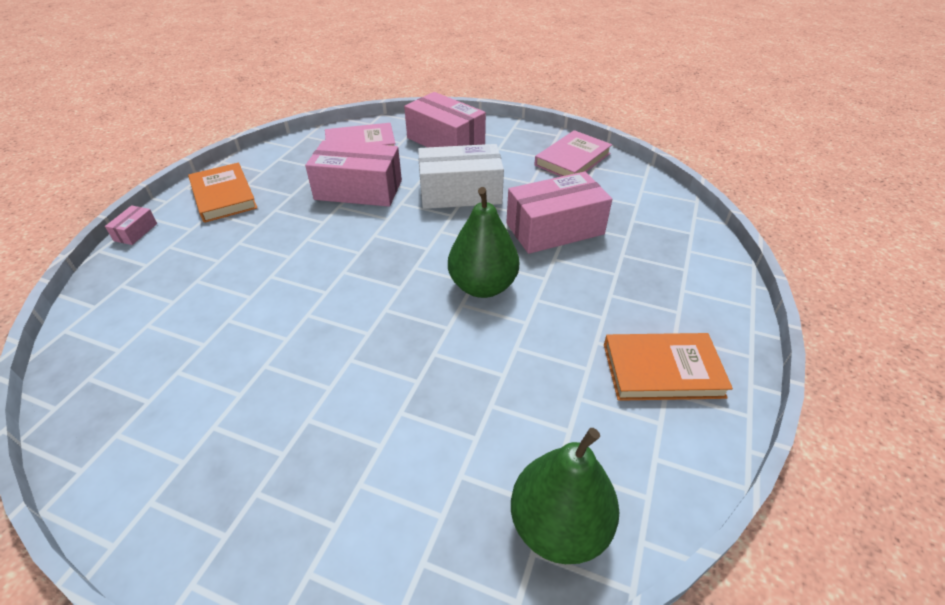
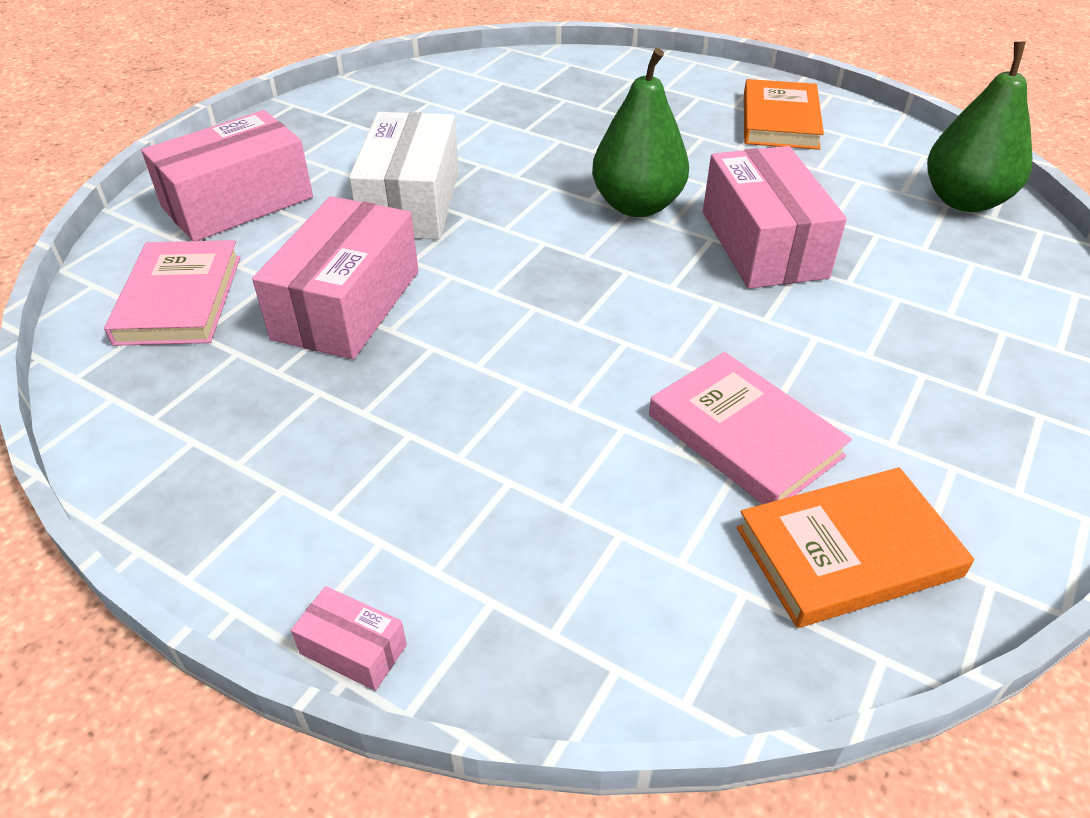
camera: 80 degrees left, 0 degrees up
orange book [188,163,258,223] -> orange book moved to [737,467,974,628]
pink box [506,171,612,254] -> pink box moved to [703,146,847,289]
pink book [535,130,612,177] -> pink book moved to [649,352,852,504]

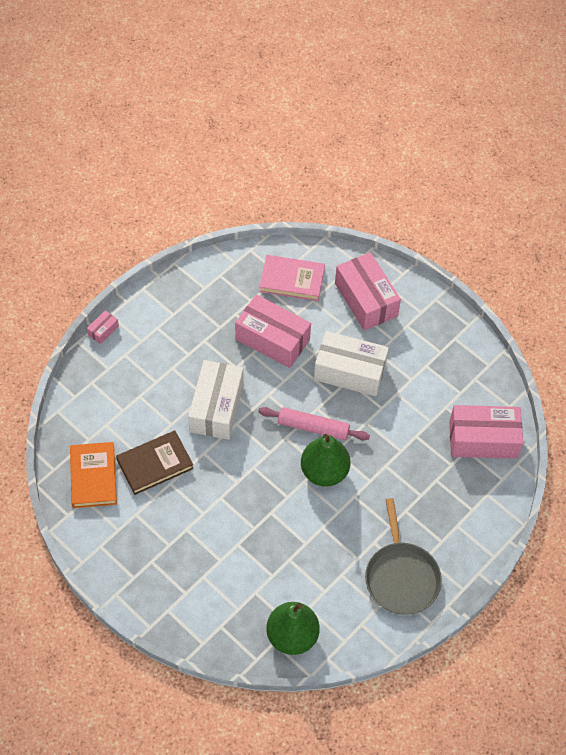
camera: 100 degrees right, 15 degrees up
pink book [649,352,852,504] -> brown book [116,430,194,495]
pink box [703,146,847,289] -> pink box moved to [449,405,523,459]
orange book [744,79,824,150] -> grey pan [365,498,442,615]
none -> white box [188,360,244,440]
none -> pink rolling pin [258,407,370,441]

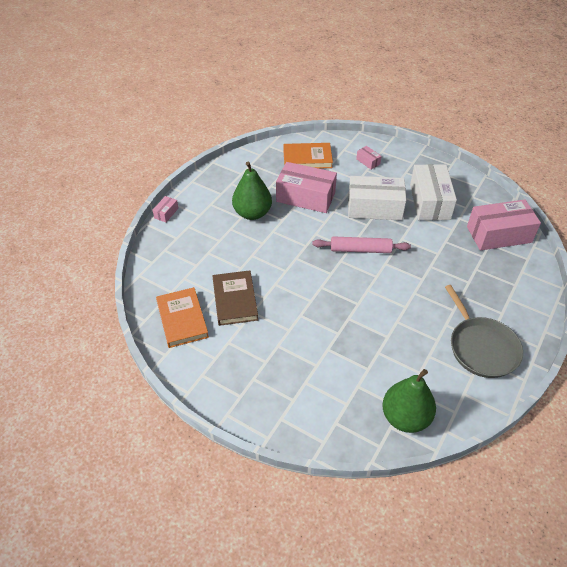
camera: 10 degrees left, 10 degrees down
brown book [116,430,194,495] -> brown book turned 60 degrees counterclockwise [212,270,258,326]
white box [188,360,244,440] -> white box moved to [410,164,457,220]
pink book [259,255,325,301] -> orange book [283,143,333,169]
green pear [301,434,350,487] -> green pear moved to [232,161,272,220]
pink box [335,252,401,331] -> pink box [356,146,382,169], size x0.43

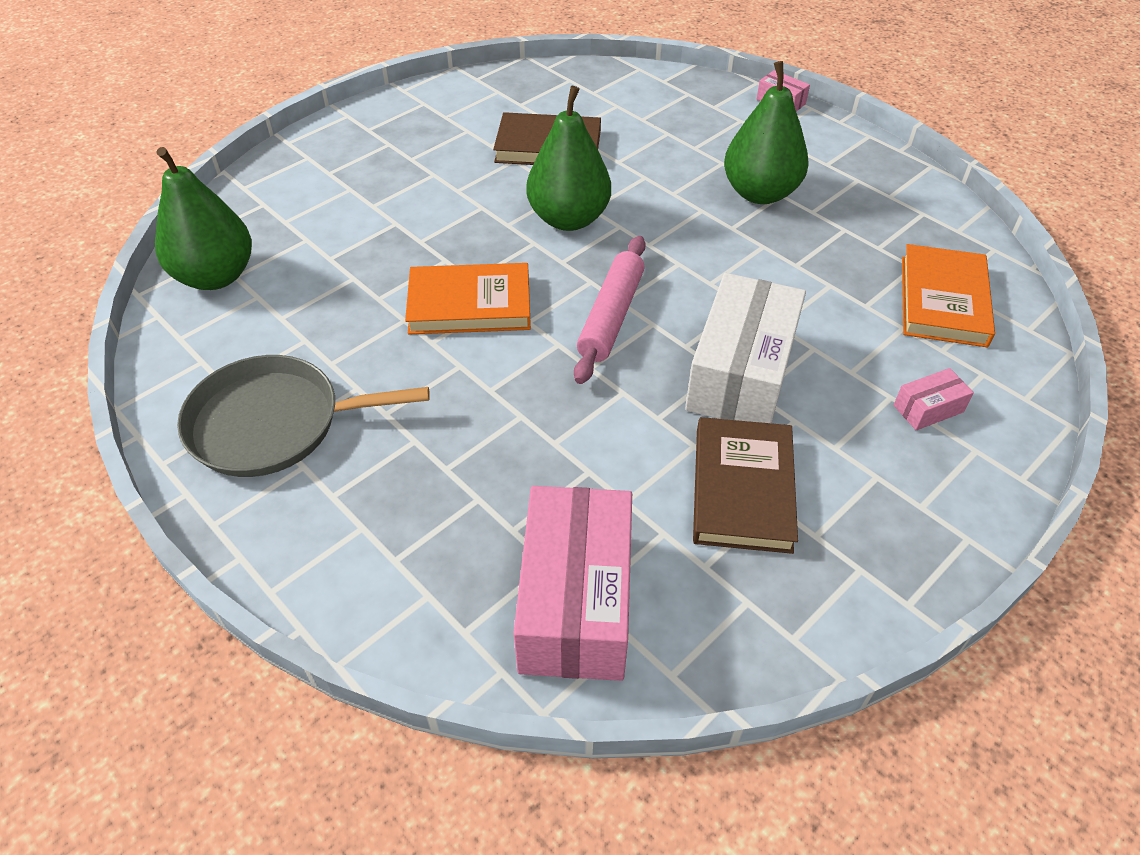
camera: 105 degrees right, 0 degrees up
orange book [156,287,209,348] -> orange book moved to [405,263,531,334]
pink box [276,162,337,213] -> none
white box [410,164,457,220] -> brown book [693,417,798,554]
none -> green pear [526,86,611,231]

